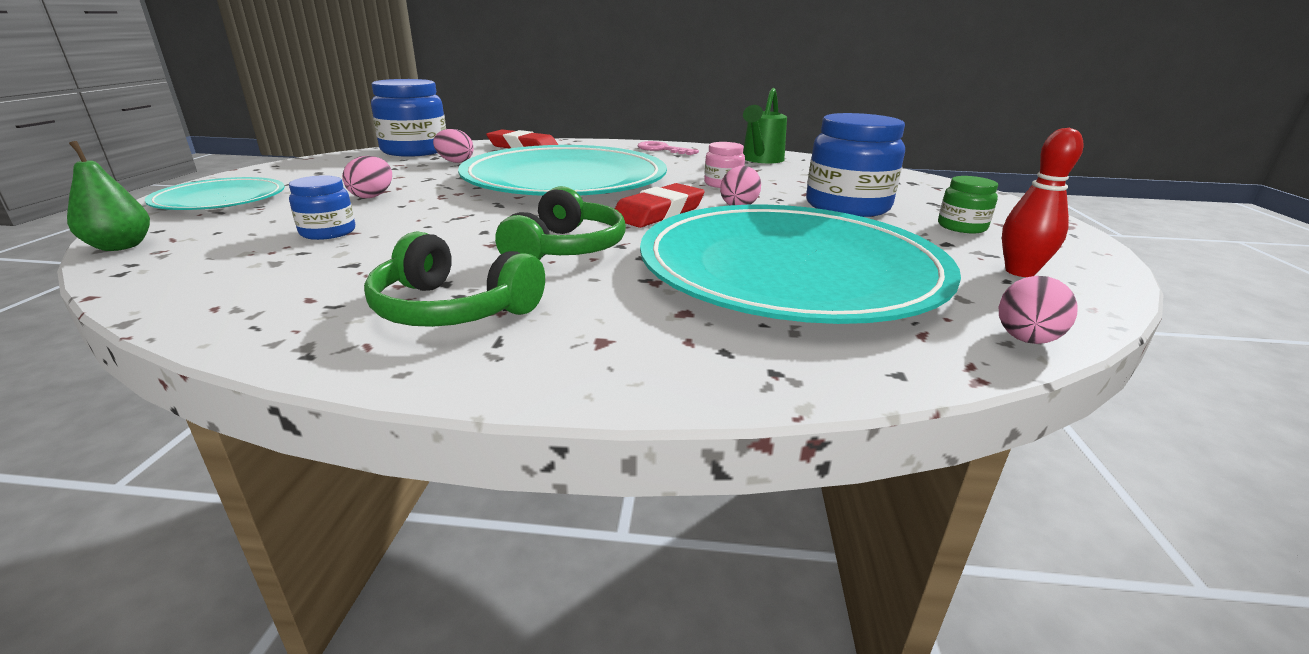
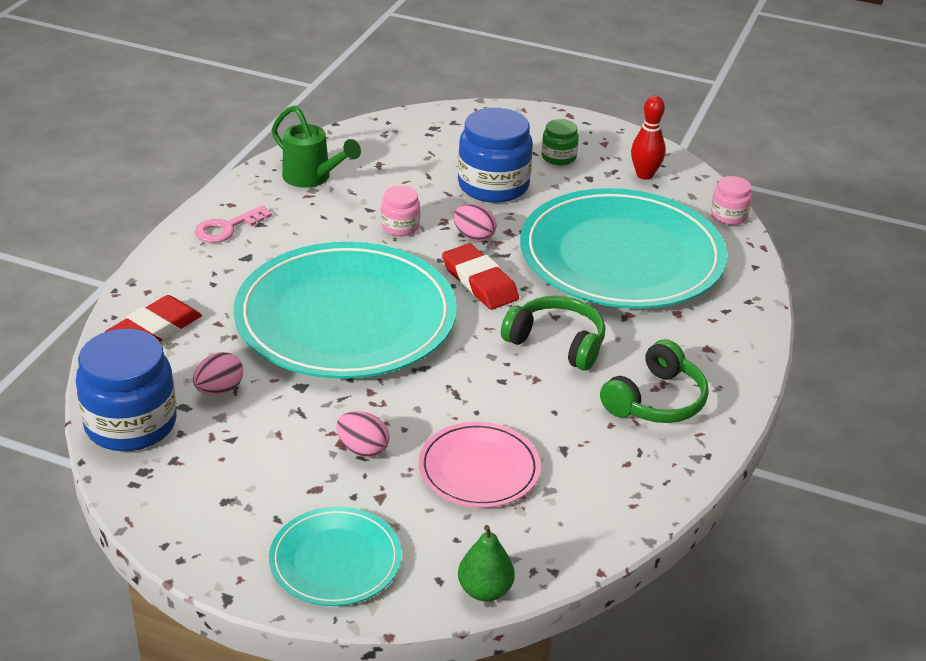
camera: 75 degrees left, 10 degrees up
blue jar [289,175,355,240] -> pink plate [419,422,541,508]
pink egg [999,276,1077,344] -> pink jar [711,176,752,225]

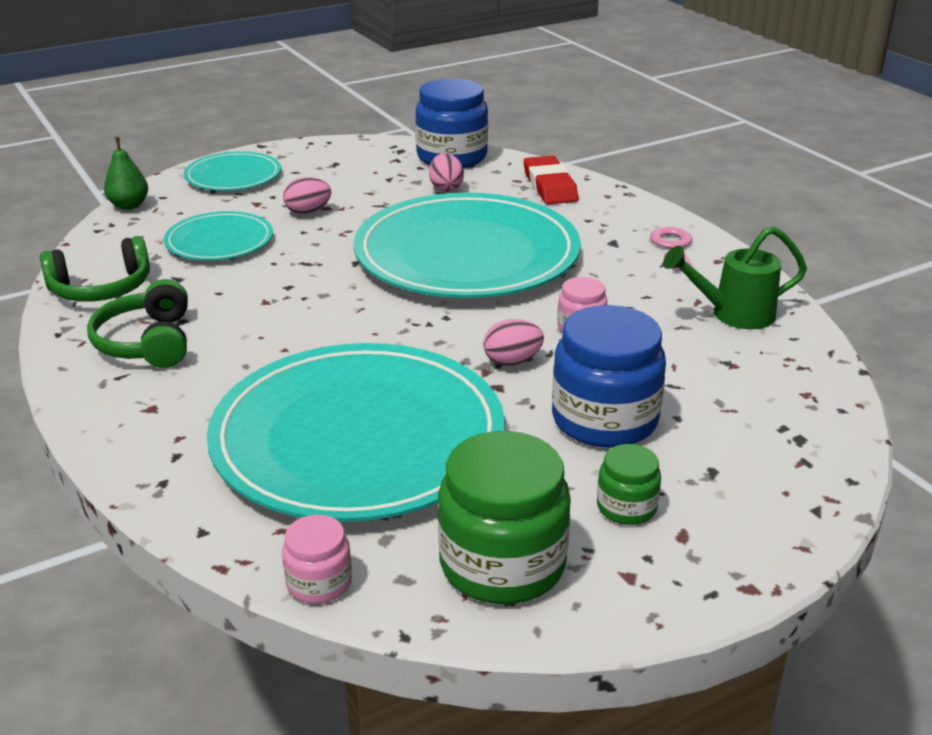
camera: 130 degrees right, 5 degrees down
pink plate [419,422,541,508] -> turquoise plate [164,211,273,261]
red eraser [442,243,519,310] -> none
green headphones [501,296,605,371] -> green headphones moved to [40,236,150,302]
red bowling pin [631,96,666,180] -> green jar [438,431,571,604]

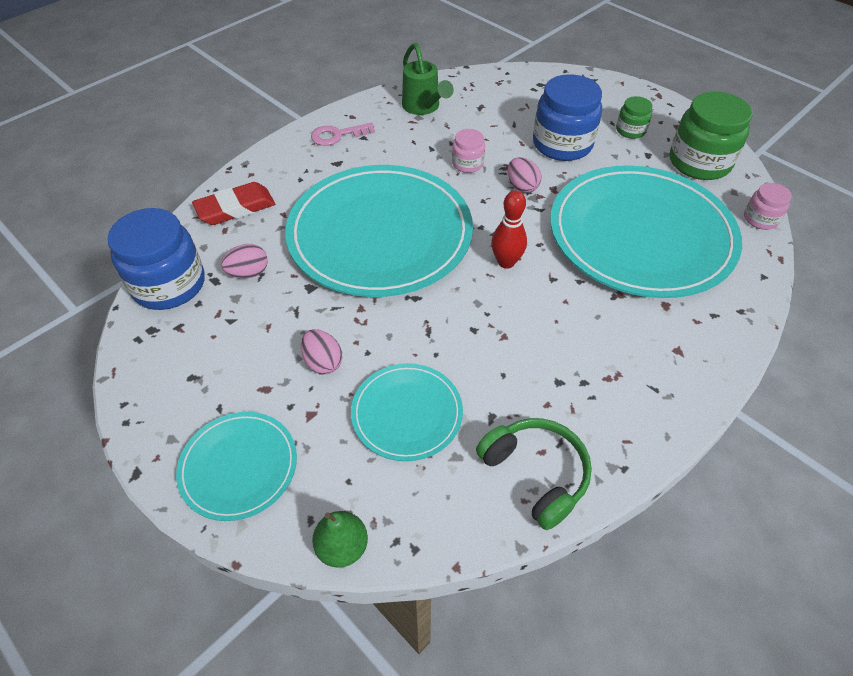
camera: 105 degrees left, 20 degrees up
green headphones [87,279,188,368] -> none
none -> red bowling pin [491,190,527,269]

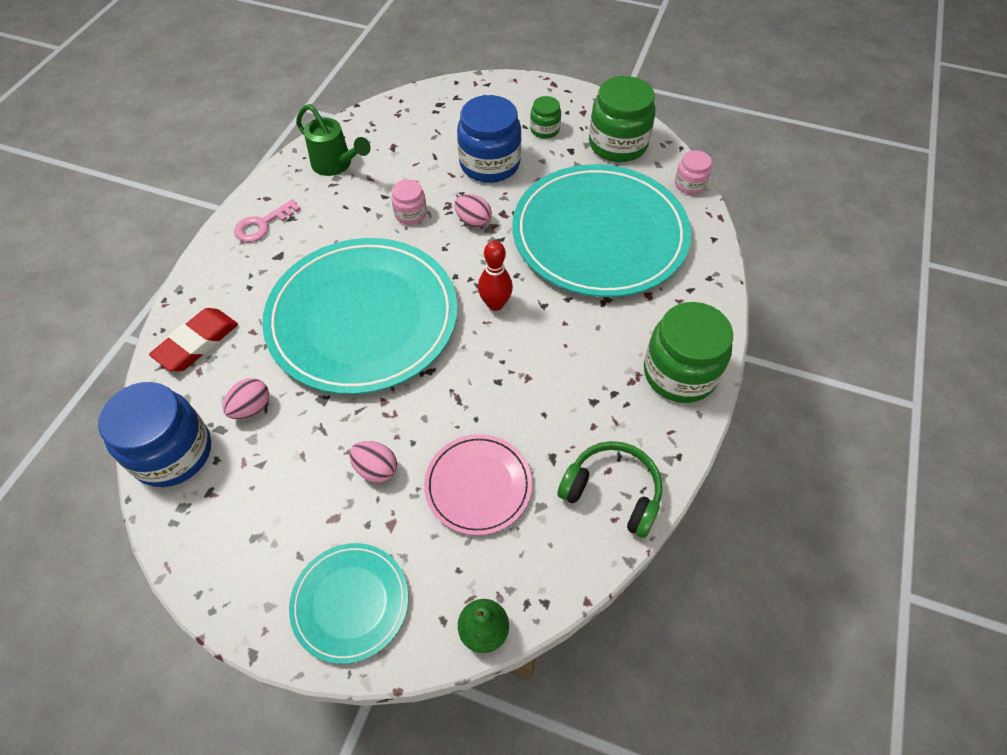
camera: 25 degrees left, 5 degrees up
turquoise plate [351,363,463,461] -> pink plate [424,434,532,535]
none -> green jar [644,302,733,403]

